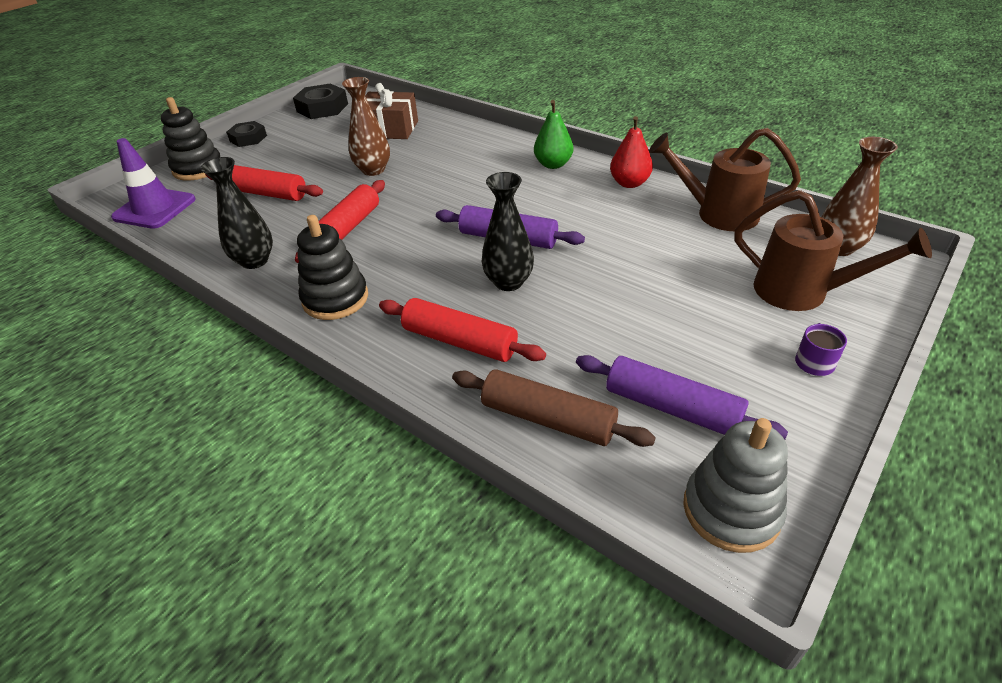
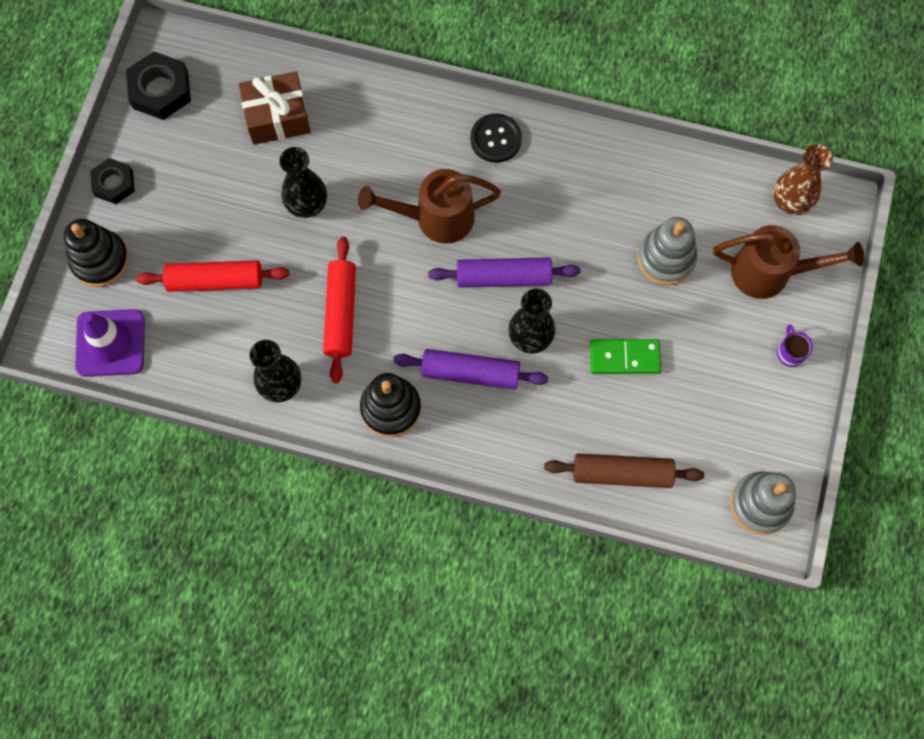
camera: 25 degrees left, 30 degrees up
brown vase [342,77,390,176] -> black vase [279,147,327,218]
red rolling pin [379,298,546,362] -> none
green pear [534,100,573,169] -> black button [470,113,522,163]
purple rolling pin [576,355,788,440] -> purple rolling pin moved to [394,349,548,390]
red pear [610,116,653,188] -> none
brown watering can [649,128,801,231] -> brown watering can moved to [358,169,501,243]
none -> green domino [590,339,661,374]
none -> grey stacking toy [637,217,697,285]

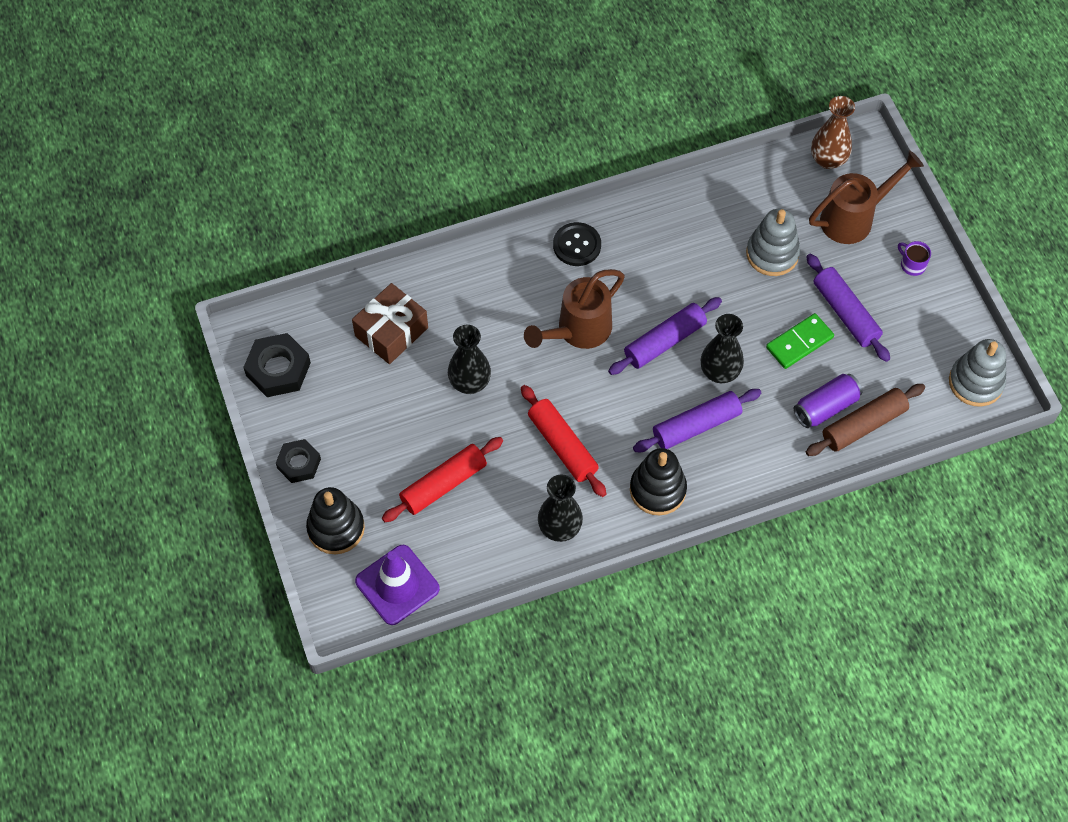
camera: 35 degrees left, 10 degrees down
none -> purple can [794,374,862,428]
none -> purple rolling pin [806,254,890,362]

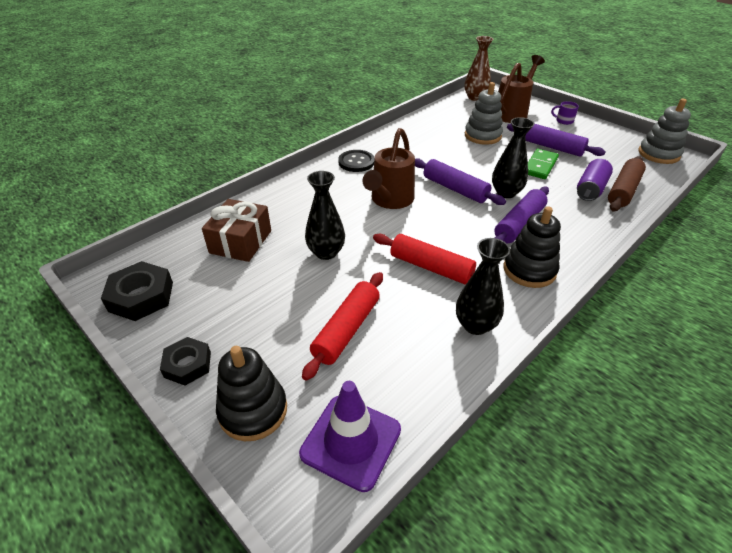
camera: 25 degrees left, 20 degrees down
purple rolling pin [608,297,722,375] -> purple rolling pin turned 75 degrees counterclockwise [415,158,506,205]

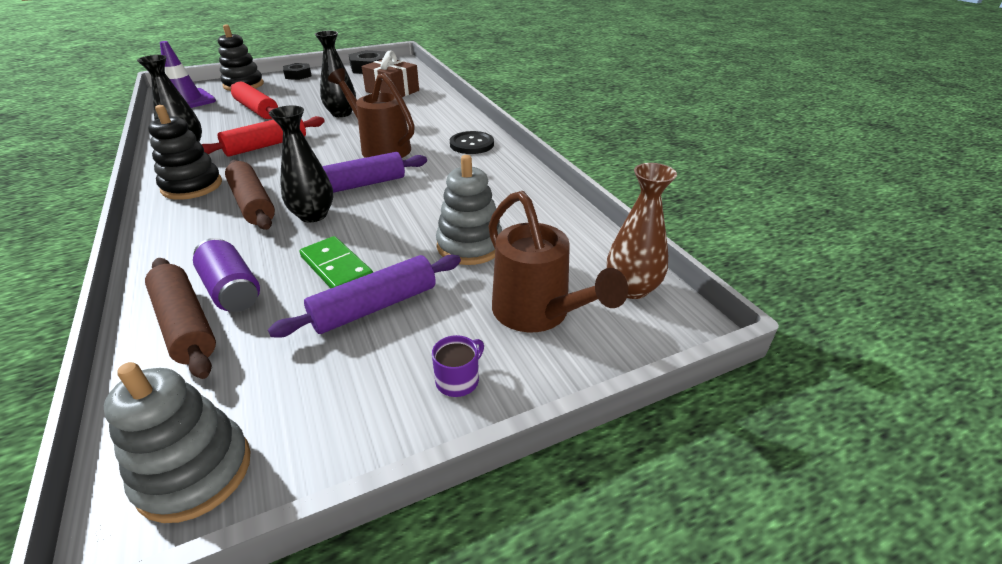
camera: 110 degrees right, 5 degrees down
purple rolling pin [494,187,549,243] -> brown rolling pin [225,160,275,230]

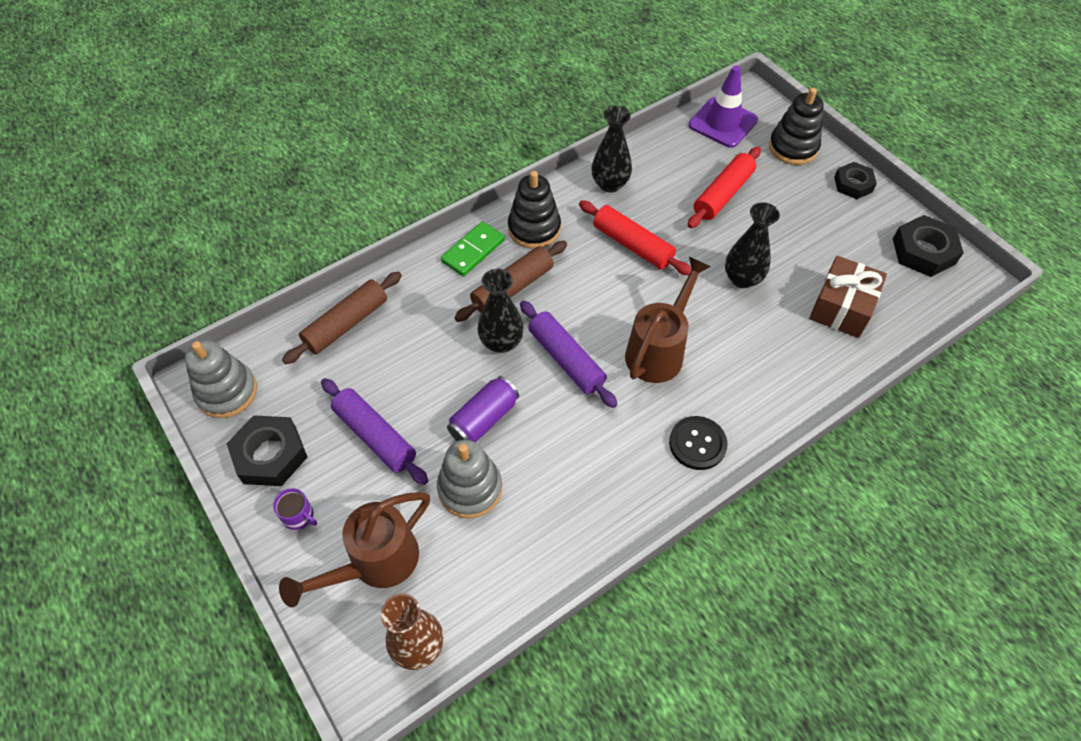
camera: 80 degrees right, 20 degrees up
purple can [193,238,260,312] -> purple can moved to [447,376,519,442]
green domino [299,236,373,288] -> green domino moved to [441,221,505,276]
none -> black nut [226,415,307,486]

